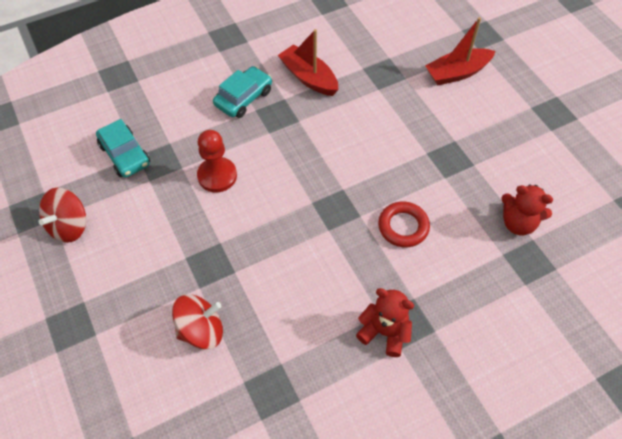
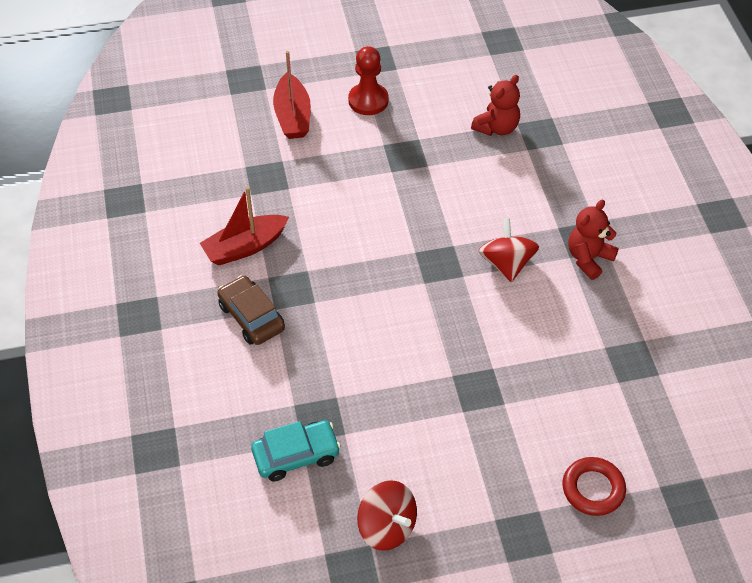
camera: 75 degrees left, 5 degrees down
red spinning top [172,294,223,349] -> red spinning top moved to [479,218,539,282]
red pawn [197,130,237,192] -> red pawn moved to [348,46,389,115]
turquoise car [213,66,272,118] -> brown car [217,275,285,345]
red ring [378,202,430,247] -> red ring moved to [563,457,626,516]

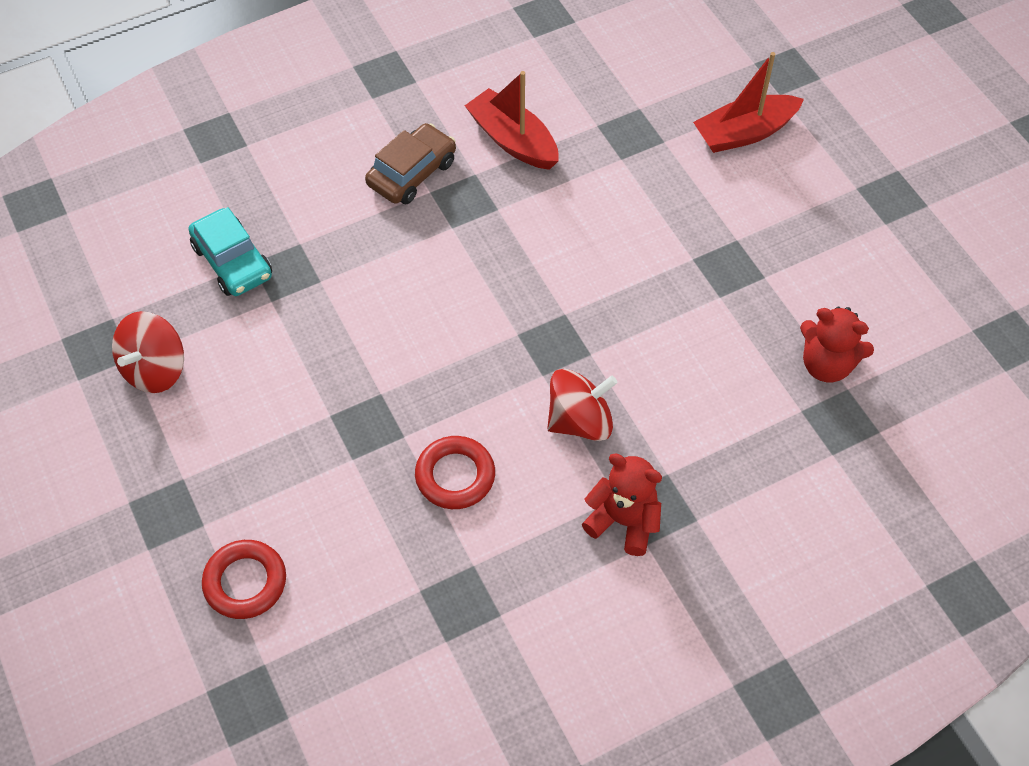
camera: 75 degrees right, 5 degrees up
red pawn [348,46,389,115] -> none
none -> red ring [415,436,495,509]

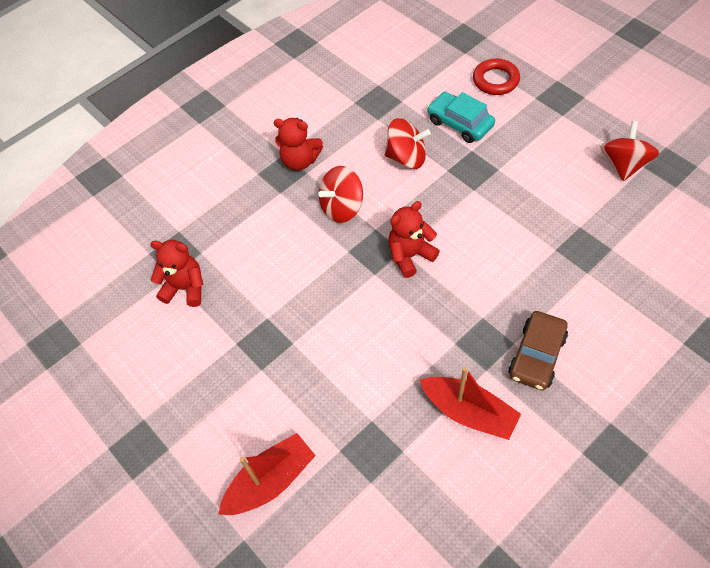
camera: 170 degrees right, 0 degrees up
turquoise car [188,207,272,296] -> turquoise car moved to [427,92,495,143]
red ring [415,436,495,509] -> red spinning top [385,118,431,169]
none -> red teddy bear [388,201,440,278]

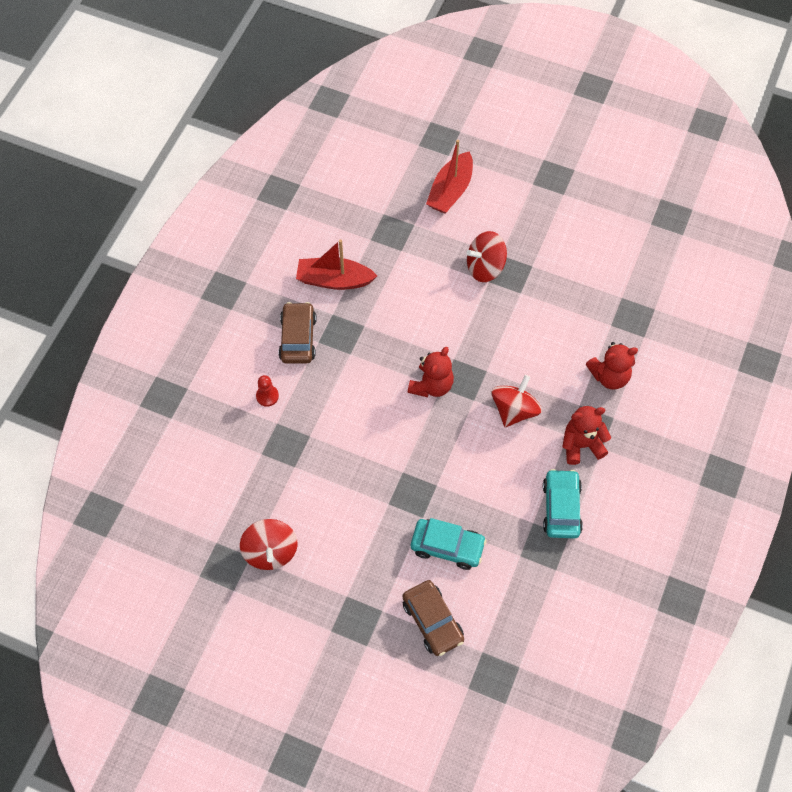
camera: 150 degrees right, 5 degrees up
red teddy bear [150,240,204,307] -> red teddy bear moved to [586,342,638,390]
red spinning top [385,118,431,169] -> red spinning top moved to [466,231,507,282]
red ring [473,58,520,95] -> brown car [402,580,464,656]
none -> red pawn [256,375,279,407]
none -> turquoise car [543,469,583,539]

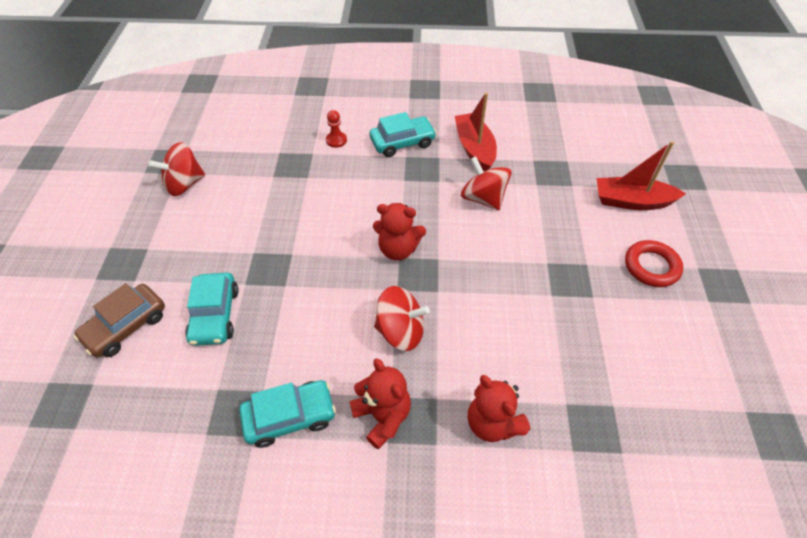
camera: 70 degrees right, 10 degrees down
brown car [278,302,316,364] -> turquoise car [369,112,436,157]
red spinning top [466,231,507,282] -> red spinning top moved to [461,156,512,210]
none -> red ring [625,240,683,287]

